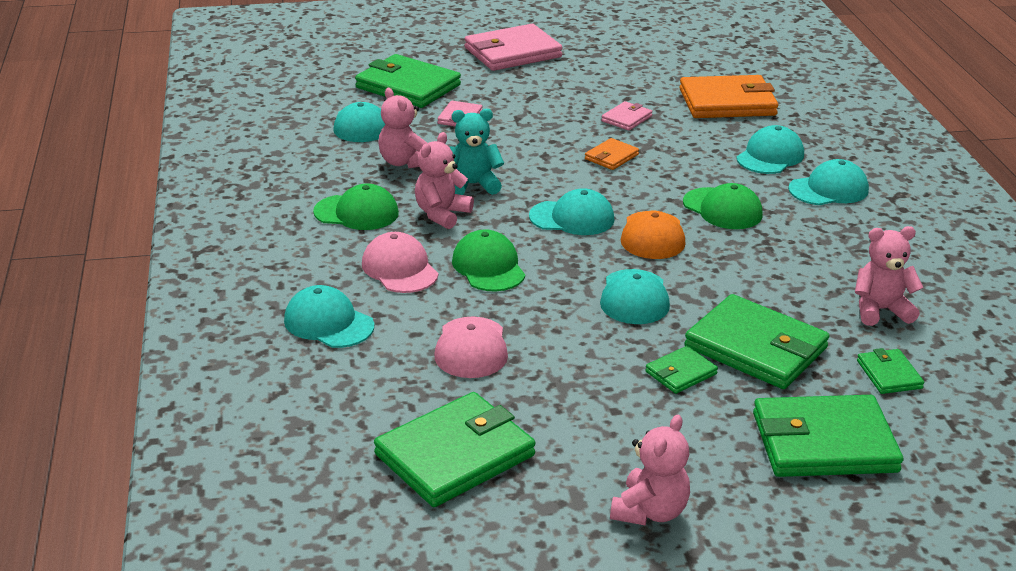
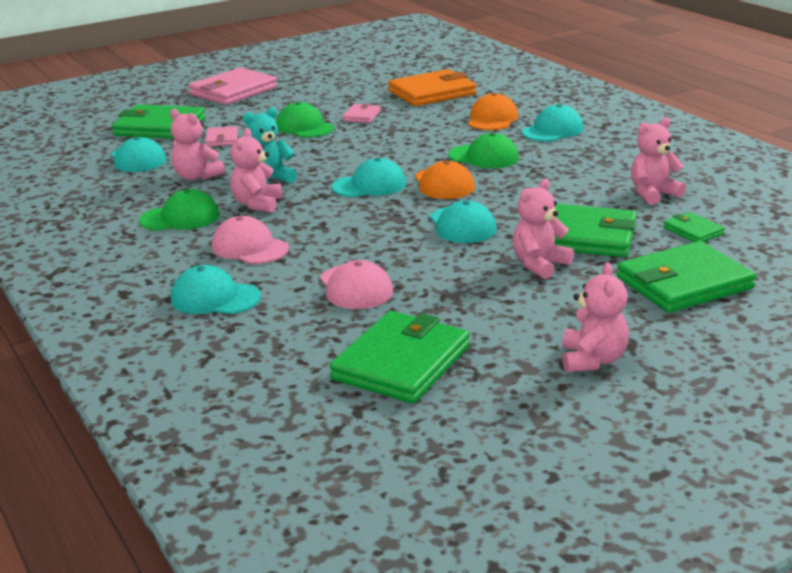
camera: 20 degrees left, 5 degrees down
green cap [452,229,525,291] -> green cap moved to [276,102,334,138]
orange wallet [585,138,639,170] -> none
green wallet [645,346,718,394] -> pink teddy bear [513,179,574,279]
turquoise cap [736,125,804,174] -> orange cap [468,93,518,130]

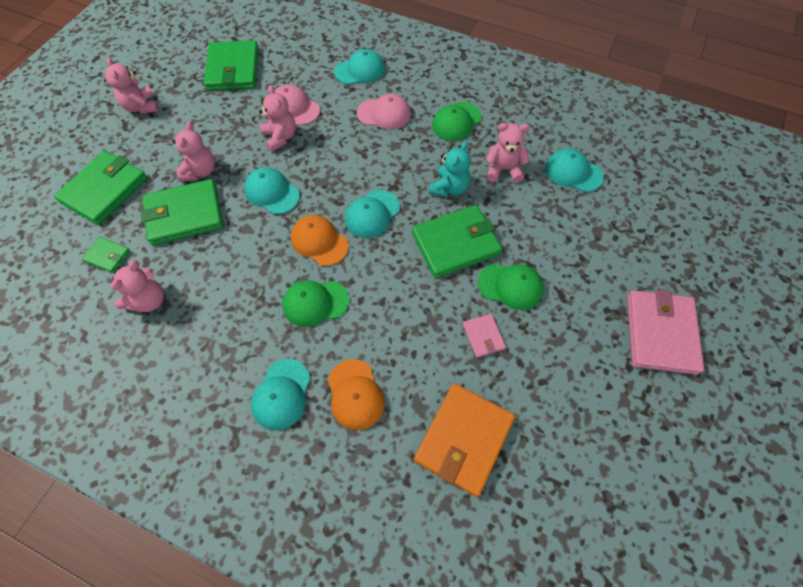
camera: 145 degrees right, 35 degrees up
green wallet [112,105,206,139] -> green wallet moved to [412,205,502,278]
pink wallet [205,126,238,146] -> none
pink teddy bear [230,128,282,213] -> pink teddy bear moved to [259,85,296,152]

